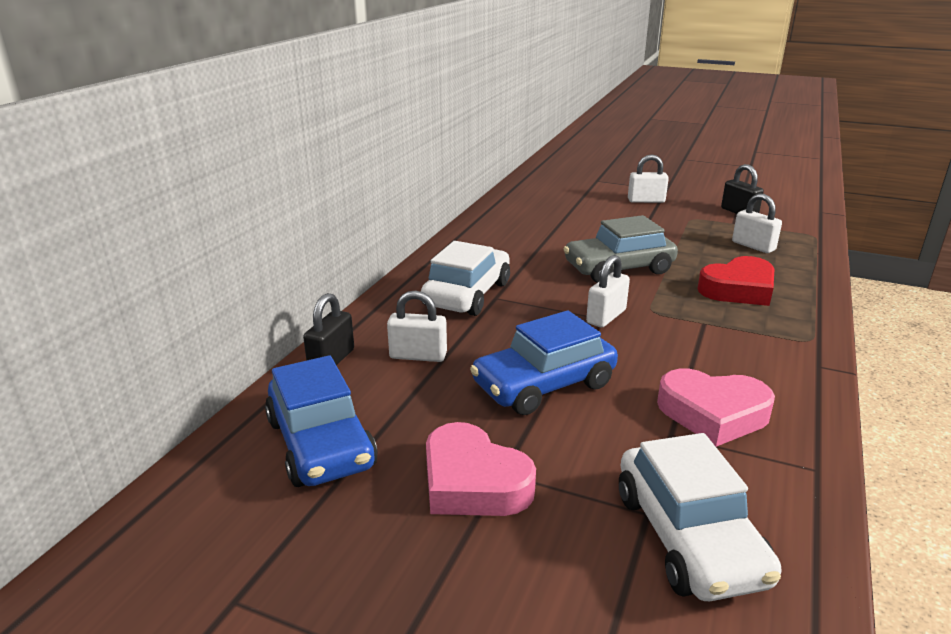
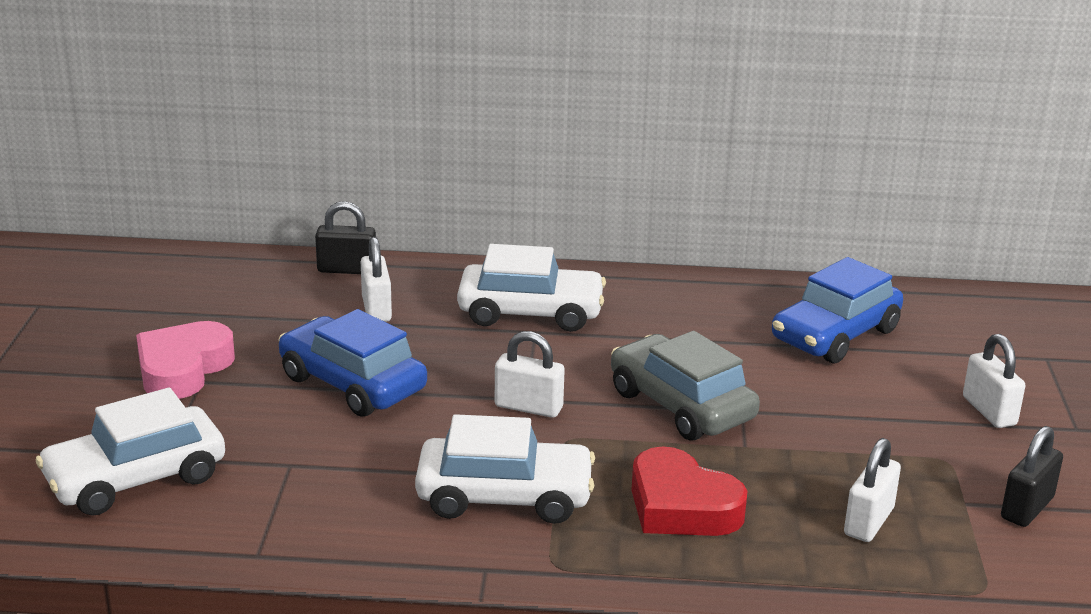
camera: 70 degrees right, 0 degrees up
blue car [265,355,378,487] -> blue car moved to [772,257,903,363]
pink heart [657,369,775,447] -> none
none -> white car [415,414,595,524]

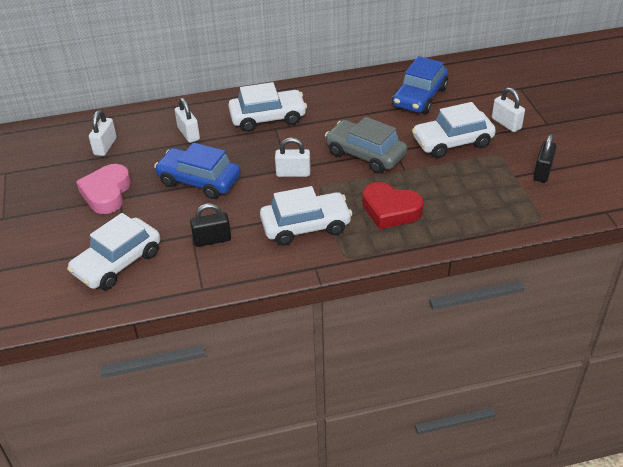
camera: 15 degrees left, 15 degrees up
black padlock [315,201,376,274] -> black padlock moved to [190,203,231,247]
white padlock [844,438,901,542] -> white padlock moved to [89,110,117,156]
none -> white car [412,102,496,158]

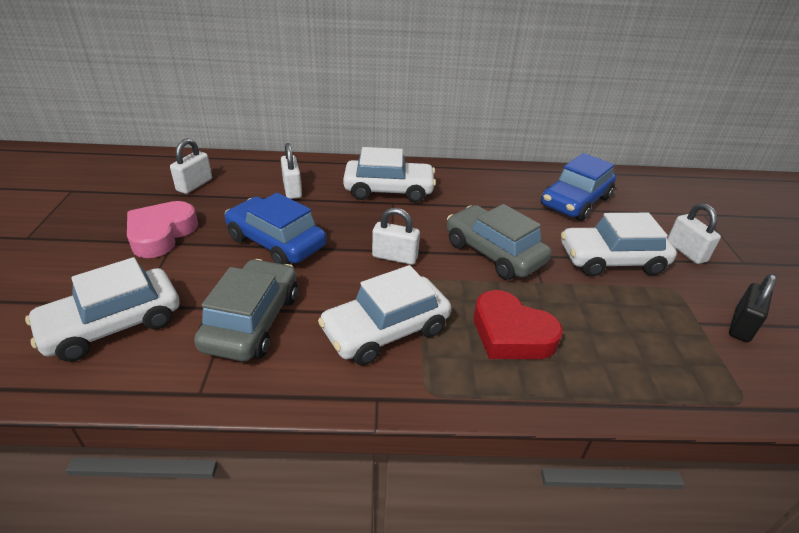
camera: 10 degrees right, 5 degrees down
black padlock [190,203,231,247] -> grey car [194,259,298,361]
white car [260,186,353,246] -> white car turned 150 degrees clockwise [318,265,451,365]

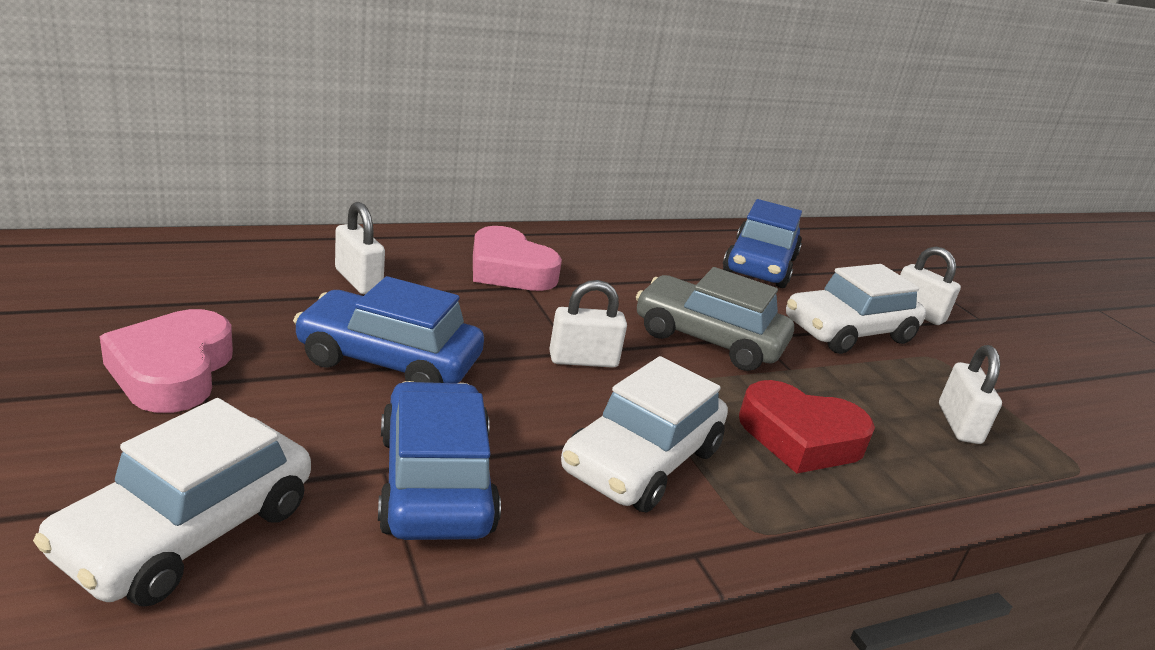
camera: 25 degrees left, 10 degrees down
white padlock [170,138,212,194] -> white padlock moved to [939,345,1002,444]
grey car [194,259,298,361] -> blue car [378,381,501,540]
white car [343,147,436,203] -> pink heart [473,226,562,291]
black padlock [729,274,777,342] -> none

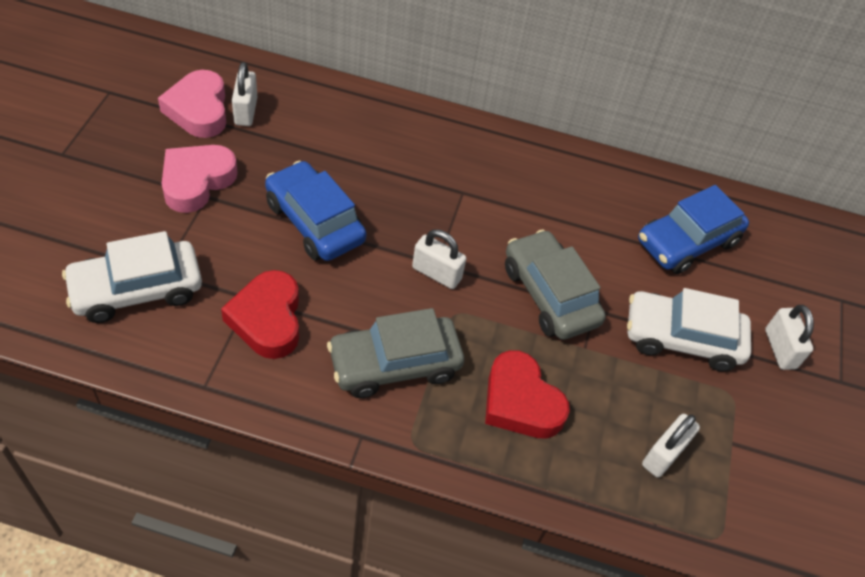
camera: 35 degrees right, 25 degrees up
white padlock [335,202,385,294] -> white padlock moved to [232,62,257,126]
blue car [378,381,501,540] -> red heart [221,270,299,359]
pink heart [473,226,562,291] -> pink heart moved to [158,70,226,138]
white car [561,356,728,512] -> grey car [327,308,464,398]

